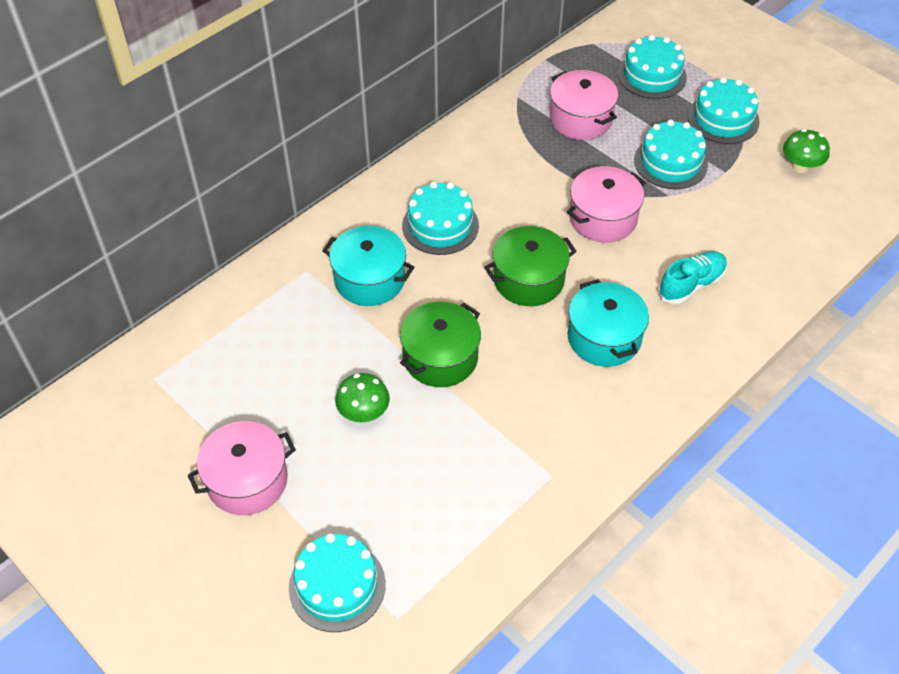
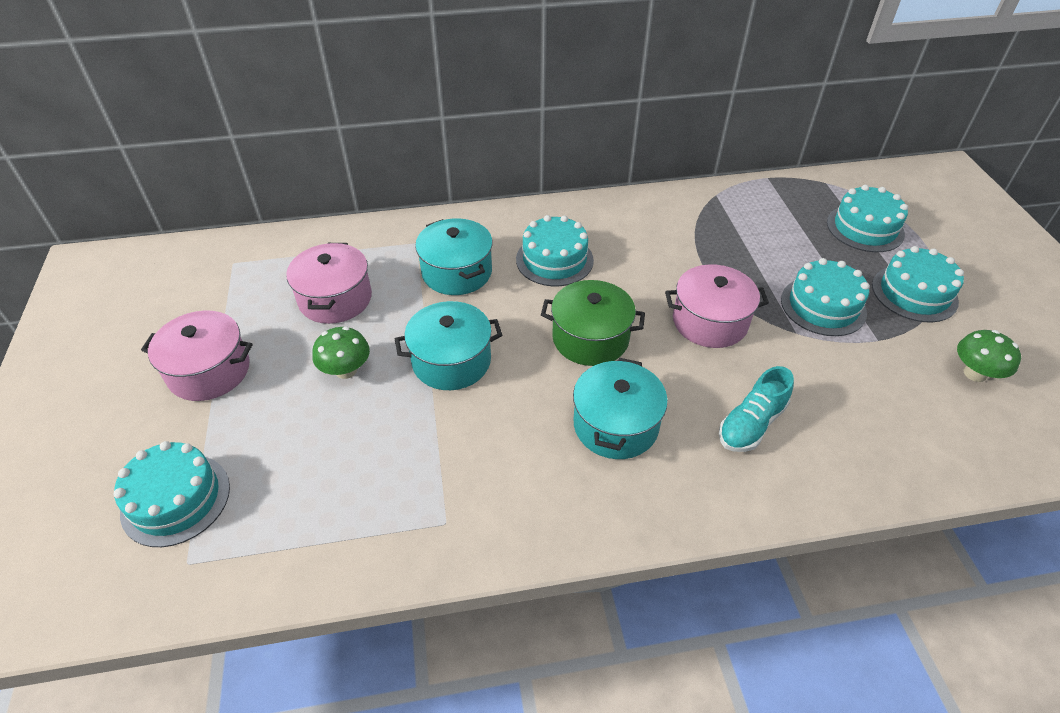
camera: 35 degrees right, 5 degrees down
green pot [400,302,481,387] -> turquoise pot [395,301,502,390]
pink pot [550,70,618,140] -> pink pot moved to [286,243,372,324]
turquoise shoe [658,251,727,304] -> turquoise shoe turned 135 degrees clockwise [719,366,794,452]

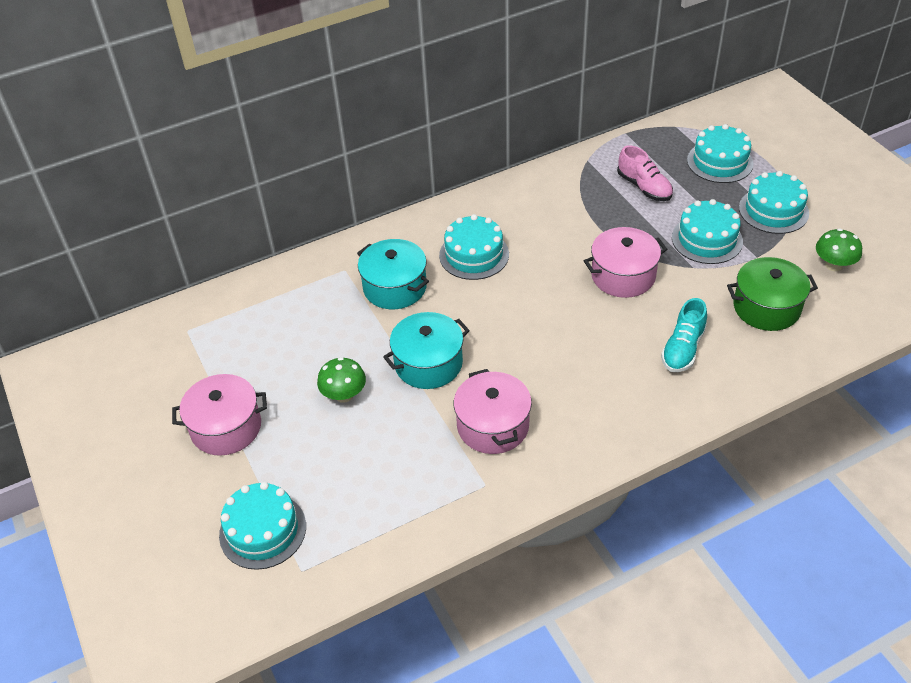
camera: 15 degrees left, 0 degrees up
pink pot [286,243,372,324] -> pink pot moved to [454,369,532,454]
green pot [541,280,645,366] -> green pot moved to [727,257,818,331]
turquoise pot [573,358,668,459] -> none
none -> pink shoe [617,145,673,201]

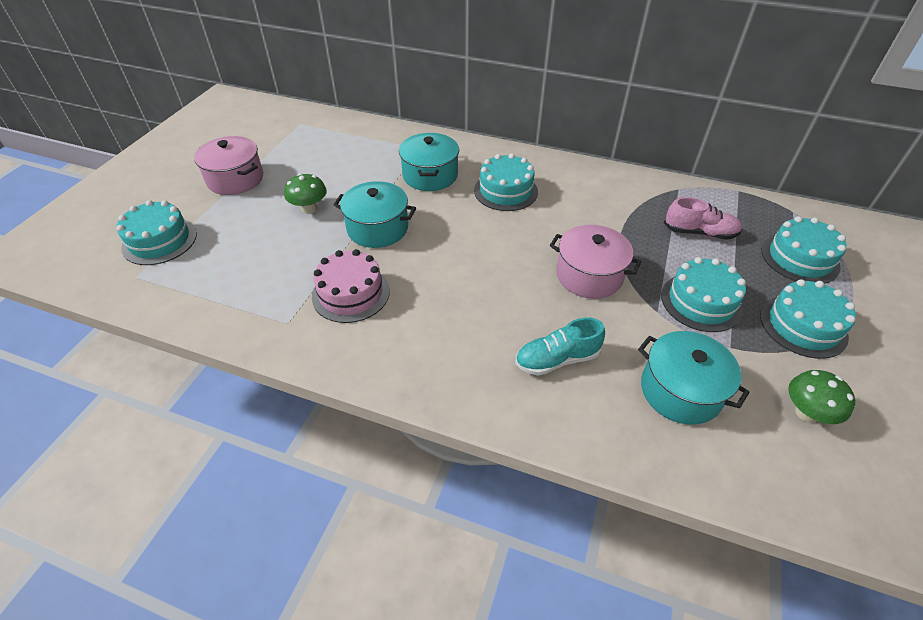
camera: 45 degrees right, 0 degrees up
pink pot [454,369,532,454] -> pink cake [312,249,390,323]
pink shoe [617,145,673,201] -> pink shoe turned 90 degrees counterclockwise [664,197,742,240]
green pot [727,257,818,331] -> turquoise pot [638,331,750,425]

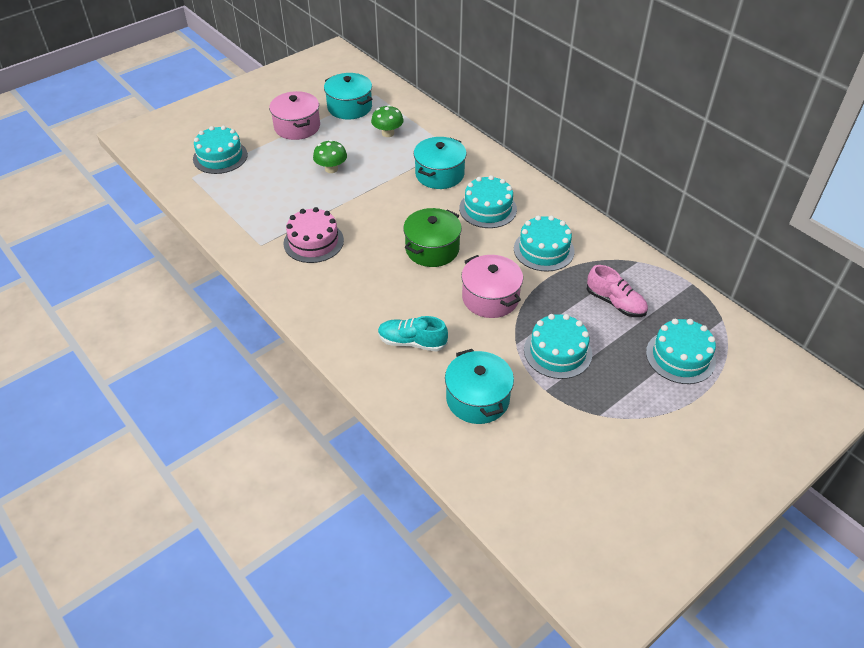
camera: 30 degrees right, 0 degrees up
turquoise pot [333,181,416,248] -> turquoise pot moved to [324,73,372,120]
turquoise cake [760,279,856,359] -> turquoise cake moved to [514,215,575,272]
green mushroom [788,370,855,424] -> green mushroom moved to [371,105,404,137]
none -> green pot [403,208,462,267]

